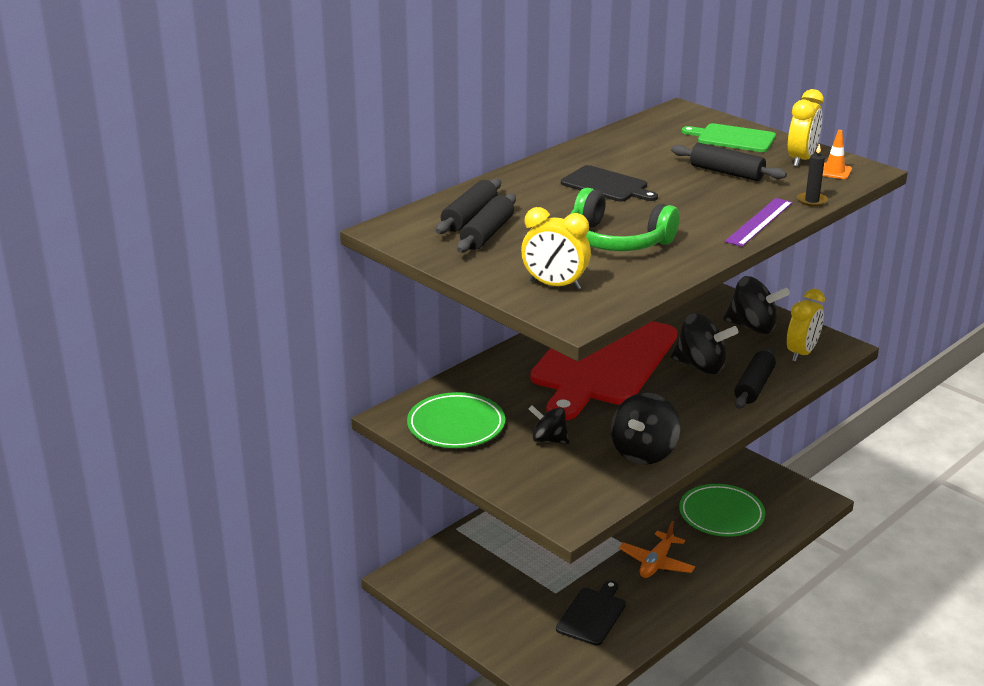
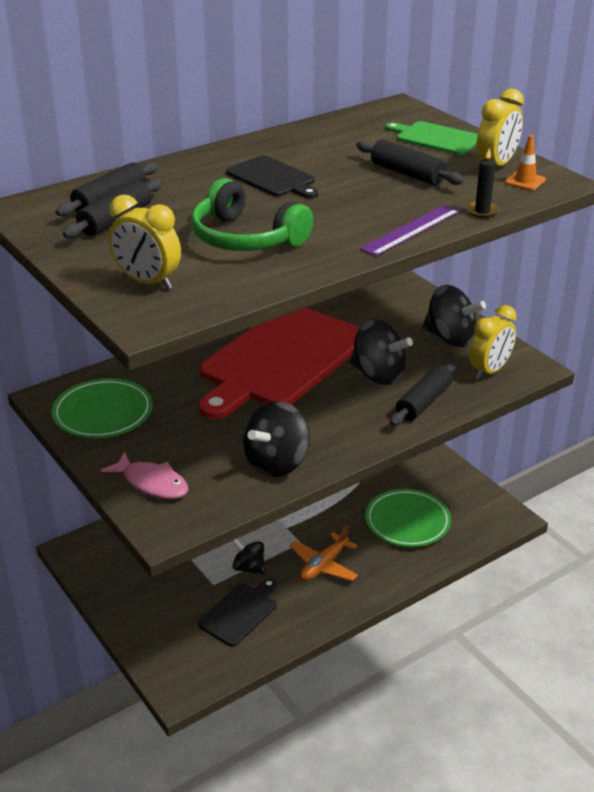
camera: 10 degrees right, 5 degrees up
black spinning top [529,405,569,444] -> black spinning top moved to [232,539,265,575]
none -> pink fish [101,451,188,499]

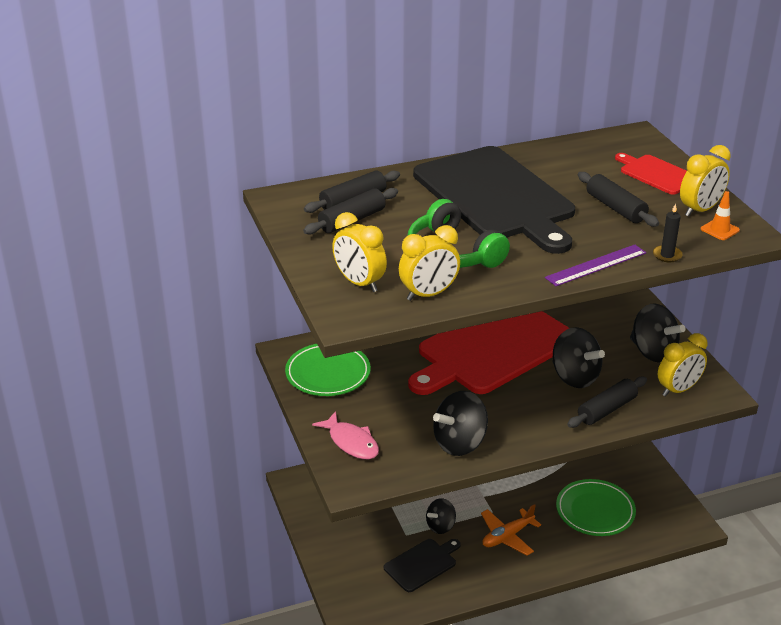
camera: 15 degrees right, 0 degrees up
black cutting board [226,155,318,198] -> black cutting board [413,146,575,254], size x2.22
black spinning top [232,539,265,575] -> black spinning top turned 90 degrees counterclockwise [426,498,456,534]
green cutting board [386,121,478,155] -> red cutting board [615,153,687,195]
none -> yellow clock [399,225,460,301]

